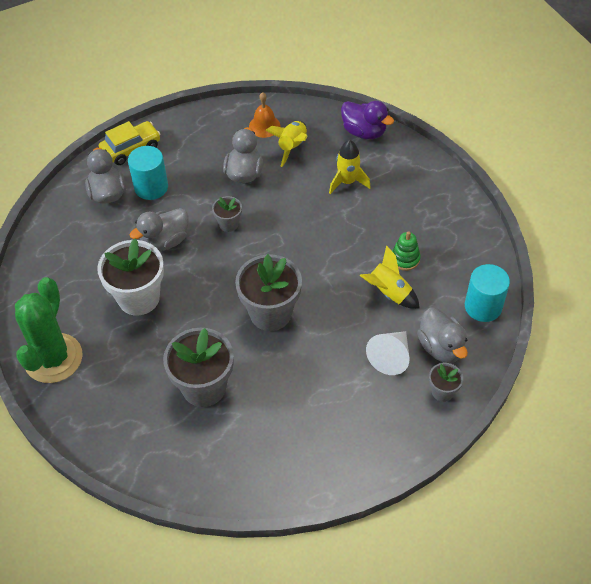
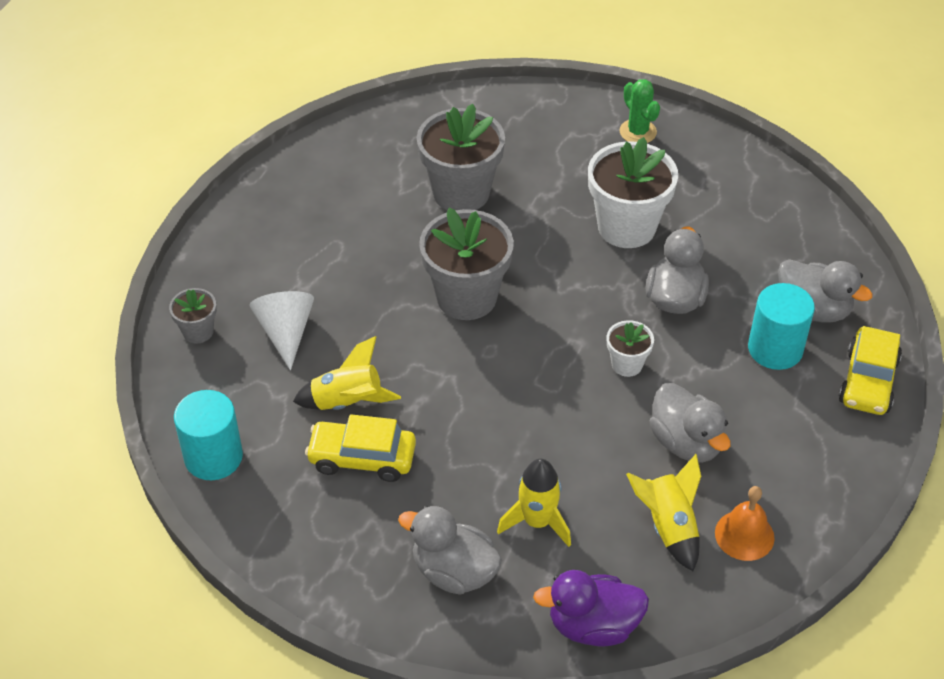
camera: 140 degrees right, 5 degrees down
green cactus [15,277,83,383] -> green cactus [619,79,660,143], size x0.51
grey flower pot [212,196,242,232] -> white flower pot [607,320,654,377]
green stacking toy [392,231,421,271] -> yellow car [305,414,416,482]
grey duck [417,307,468,363] -> grey duck moved to [398,506,502,595]

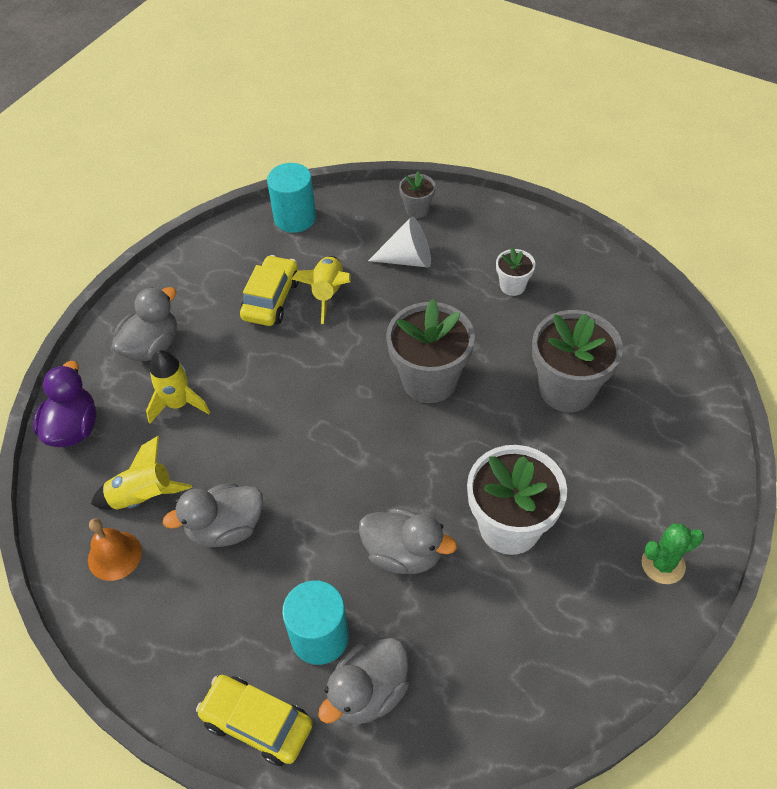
camera: 100 degrees right, 5 degrees up
white flower pot [607,320,654,377] -> white flower pot moved to [496,247,535,296]

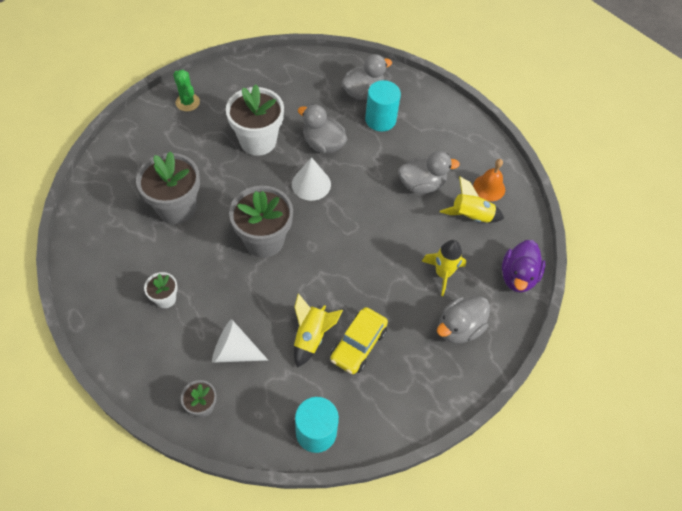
camera: 170 degrees left, 5 degrees up
yellow car [196,675,313,766] -> none
green cactus [642,523,704,584] -> green cactus turned 60 degrees clockwise [173,70,200,111]
none -> white cone [292,157,331,201]

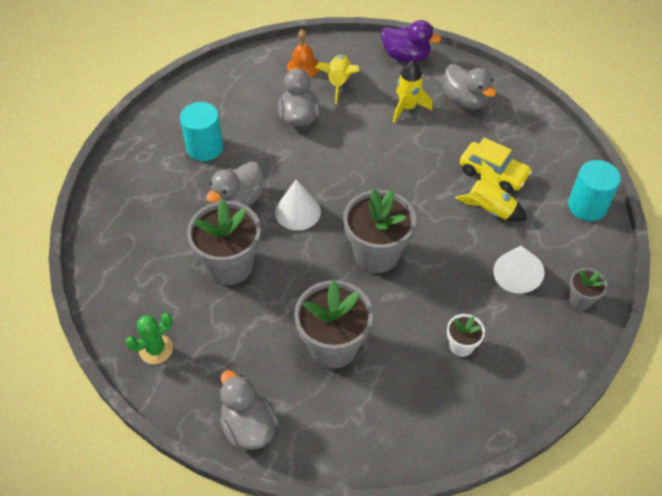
camera: 85 degrees left, 5 degrees down
white flower pot [226,84,284,156] -> grey flower pot [187,199,261,285]
grey duck [341,54,392,100] -> grey duck moved to [220,370,279,450]

